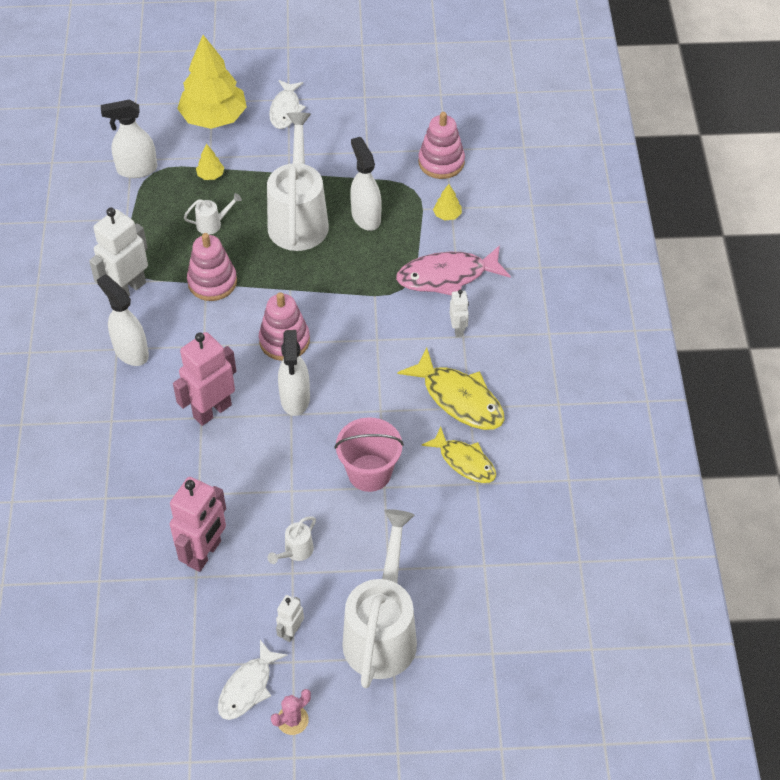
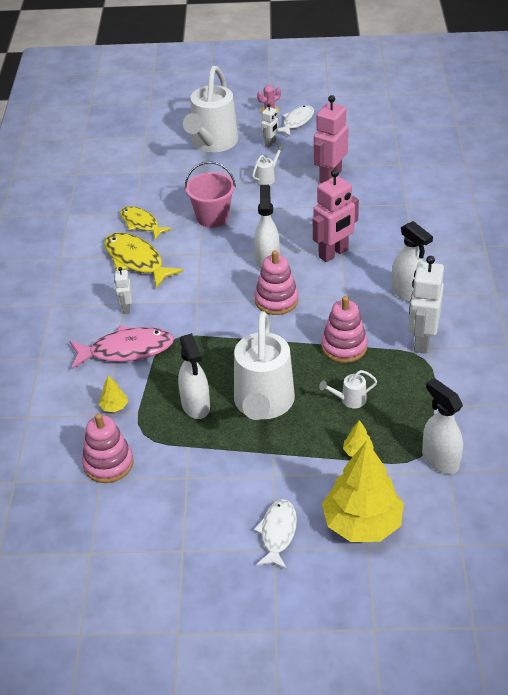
camera: 175 degrees left, 10 degrees down
white robot [89,208,148,296] -> white robot turned 150 degrees clockwise [408,256,444,353]
white spray bottle [101,99,157,178] -> white spray bottle turned 120 degrees counterclockwise [422,378,463,474]

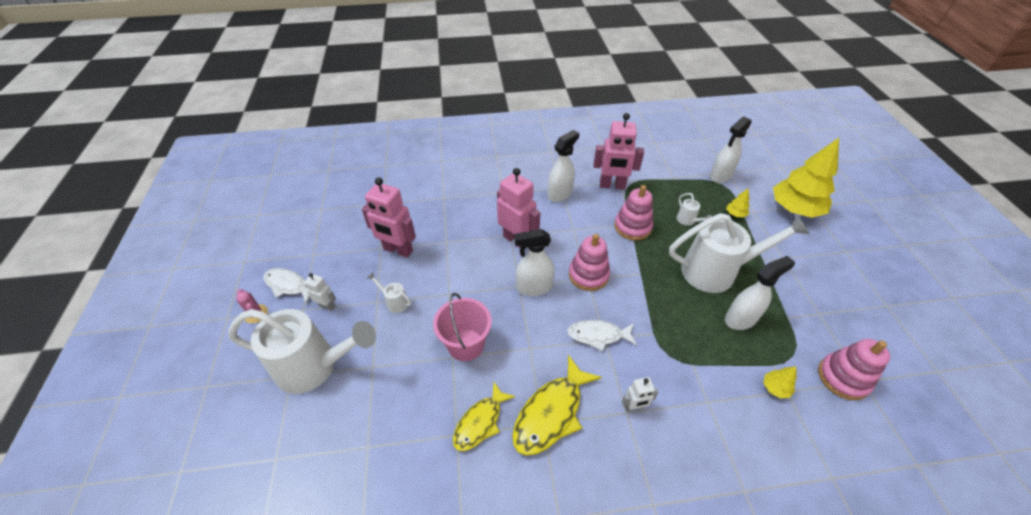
camera: 100 degrees left, 5 degrees up
pink fish [70,325,174,369] -> none
white fish [254,499,297,569] -> white fish moved to [567,320,637,351]
white robot [408,256,444,353] -> pink robot [594,113,644,189]

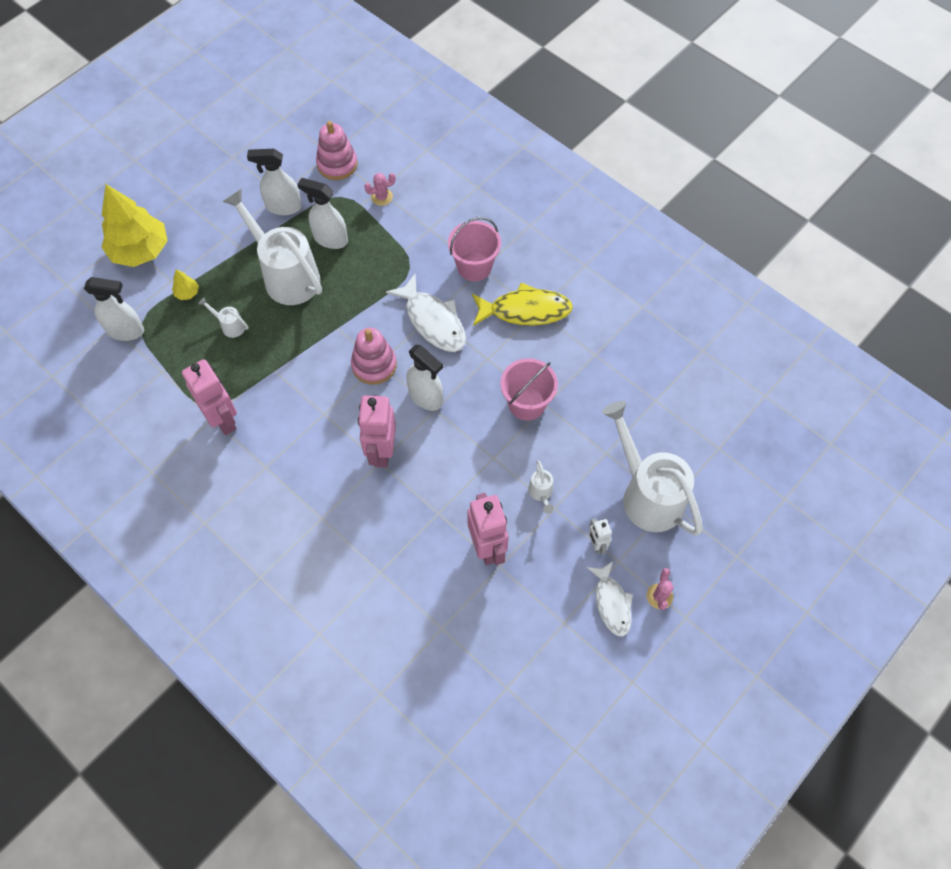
camera: 130 degrees left, 15 degrees up
yellow fish [453,382,516,451] -> none
white spray bottle [548,130,579,202] -> white spray bottle moved to [247,149,302,215]
white fish [567,320,637,351] -> white fish [386,274,466,352], size x1.50
pink stacking toy [614,185,653,240] -> none
white robot [622,377,658,412] -> pink bucket [448,217,501,281]
white watering can [677,193,712,226] -> white watering can turned 90 degrees counterclockwise [198,297,249,338]
yellow tree [764,366,797,398] -> pink cactus [364,173,396,206]

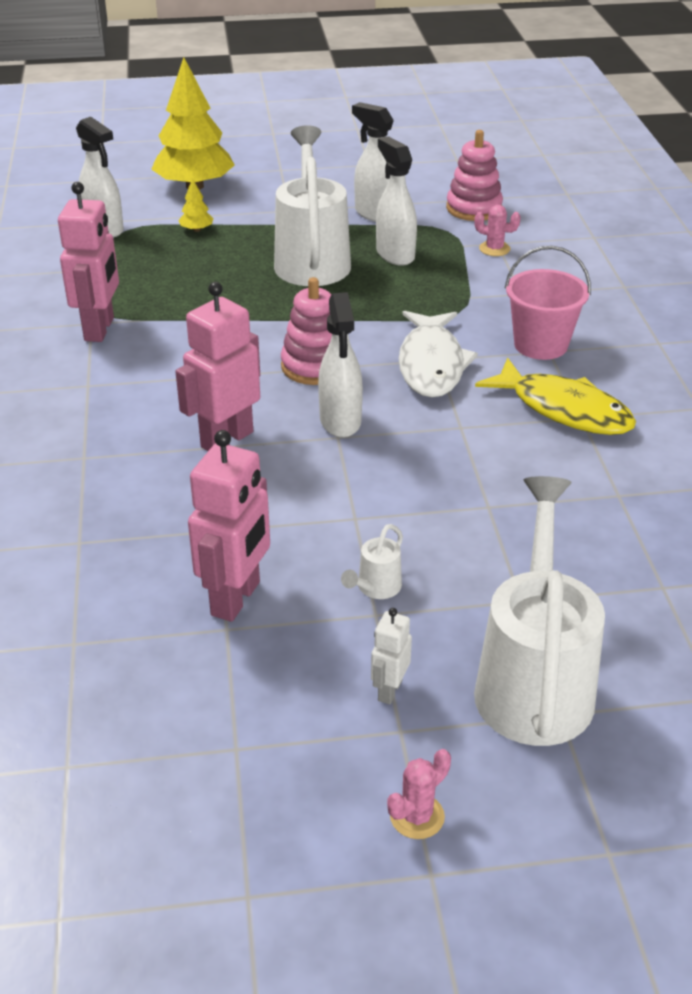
camera: 40 degrees right, 25 degrees down
white watering can [198,297,249,338] -> none
pink bucket [500,358,558,421] -> none
white fish [586,561,633,636] -> none

